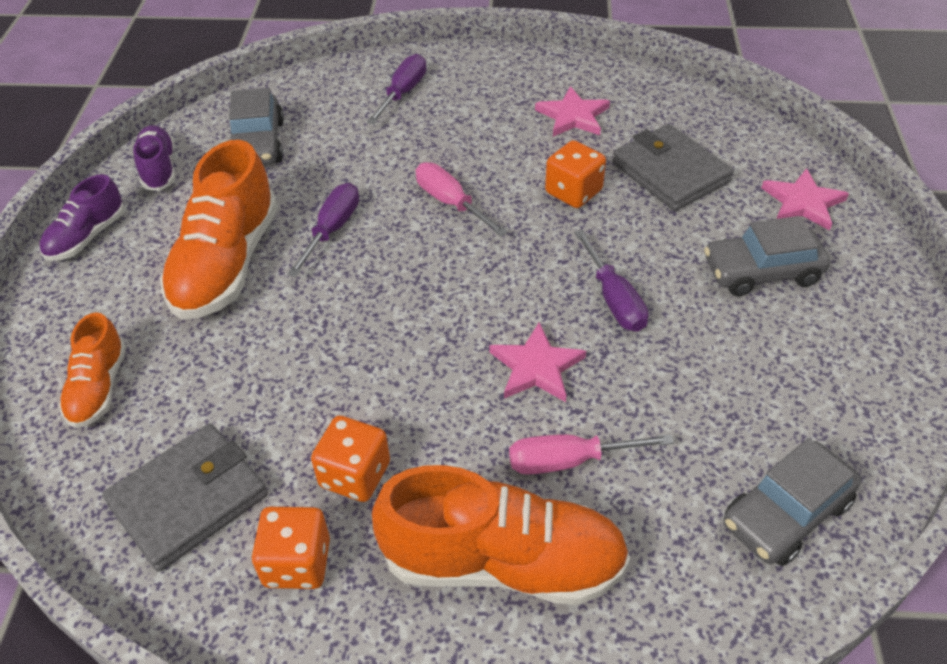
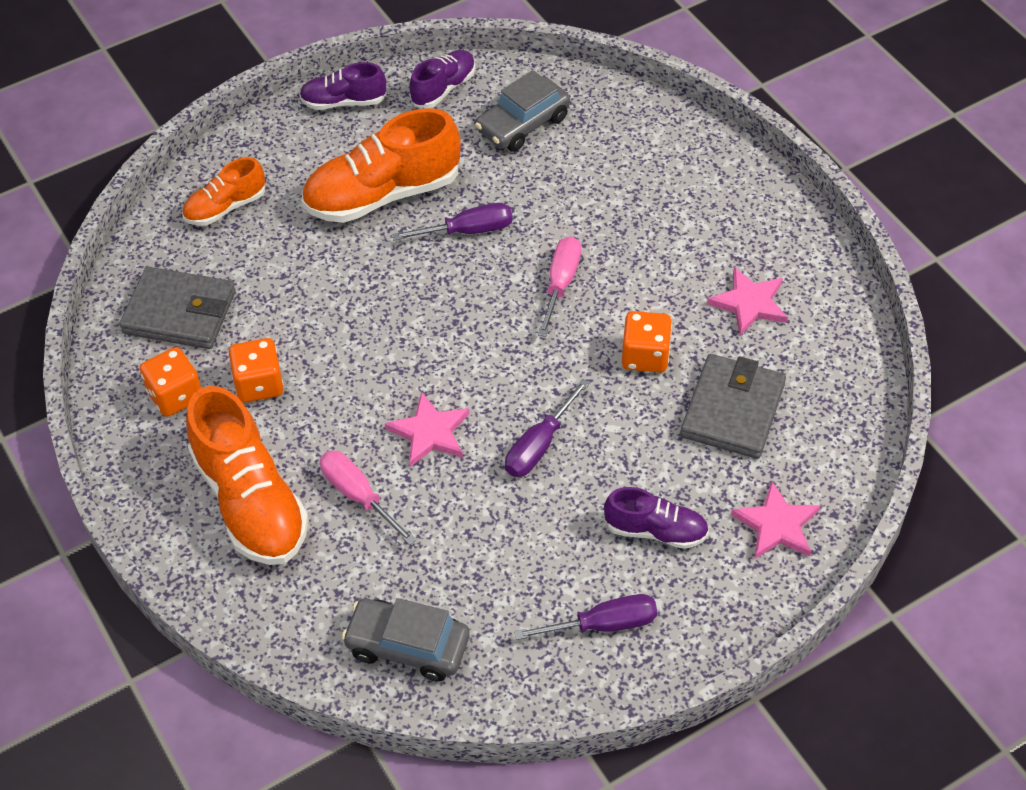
camera: 55 degrees right, 5 degrees up
purple screwdriver [367,54,426,124] -> purple screwdriver moved to [514,594,657,640]
grey car [704,216,830,296] -> purple shoe [604,487,709,549]

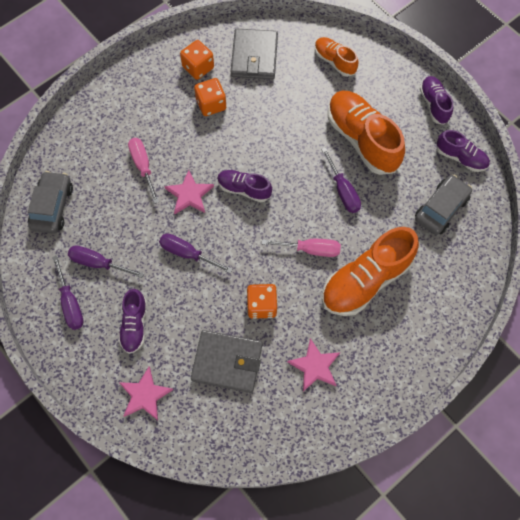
camera: 80 degrees right, 15 degrees up
orange shoe [186,386,309,565] -> orange shoe moved to [322,227,419,316]
pink screwdriver [320,451,416,545] -> pink screwdriver turned 60 degrees counterclockwise [128,138,159,204]
grey car [475,70,570,152] -> grey car turned 90 degrees clockwise [415,175,472,235]
none -> purple screwdriver [68,245,144,278]
none -> purple shoe [217,170,272,202]

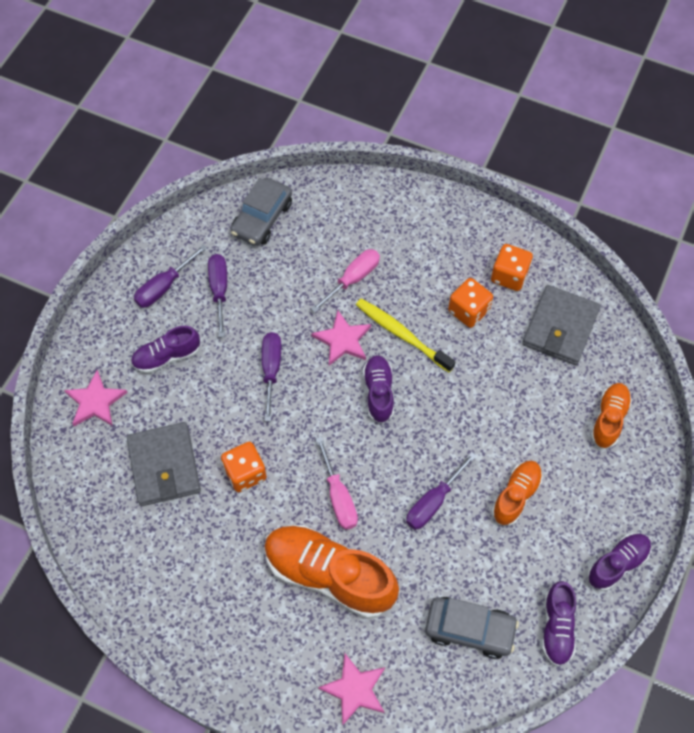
camera: 65 degrees right, 5 degrees down
grey car [28,171,73,234] -> grey car turned 135 degrees clockwise [231,178,292,246]
grey wallet [231,29,278,79] -> grey wallet turned 45 degrees counterclockwise [522,285,600,365]
pink star [287,338,340,391] -> pink star moved to [318,653,385,726]
orange shoe [328,90,405,175] -> orange shoe [492,461,543,526], size x0.55
none -> yellow toothbrush [356,298,455,372]

